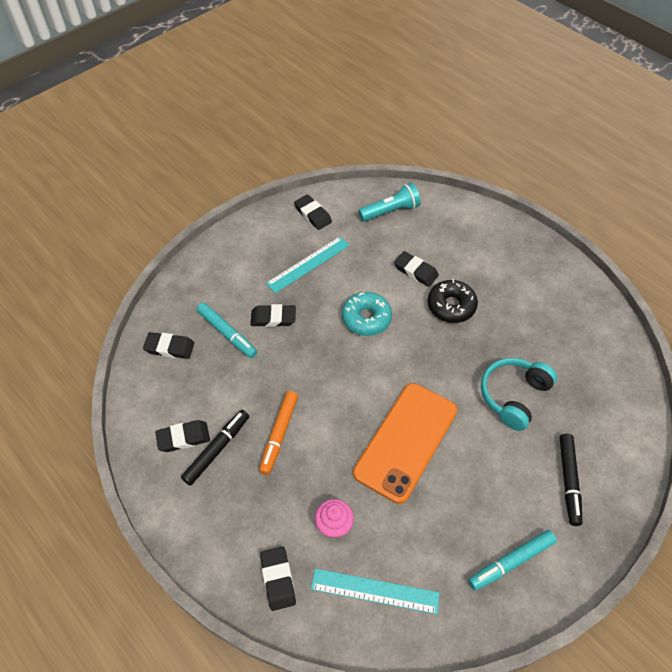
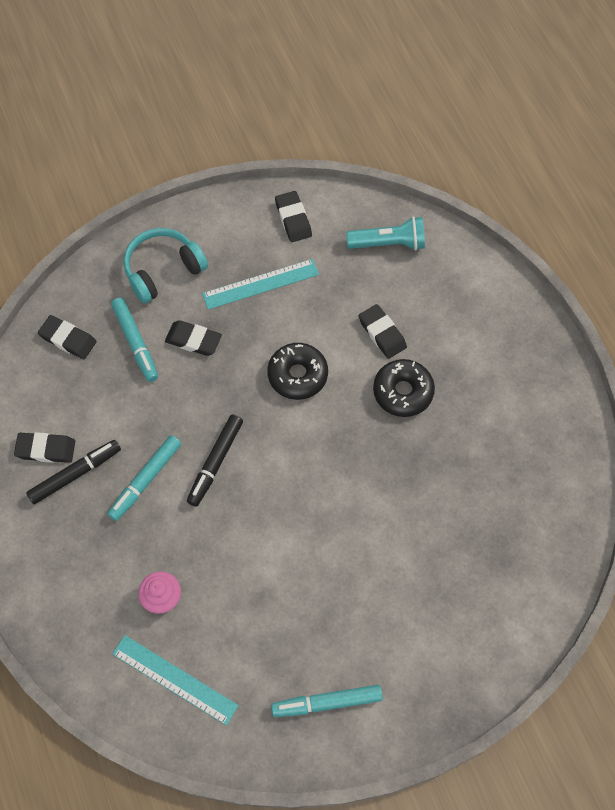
camera: 20 degrees right, 10 degrees up
orange marker [259,391,298,475] -> turquoise marker [107,435,181,521]
black eraser [260,546,296,611] -> none
turquoise donut [342,292,392,336] -> black donut [267,343,328,400]
orange phone [353,383,457,504] -> none
turquoise headphones [481,358,557,431] -> turquoise headphones moved to [123,228,208,304]
black marker [559,434,583,526] -> black marker moved to [187,414,243,507]

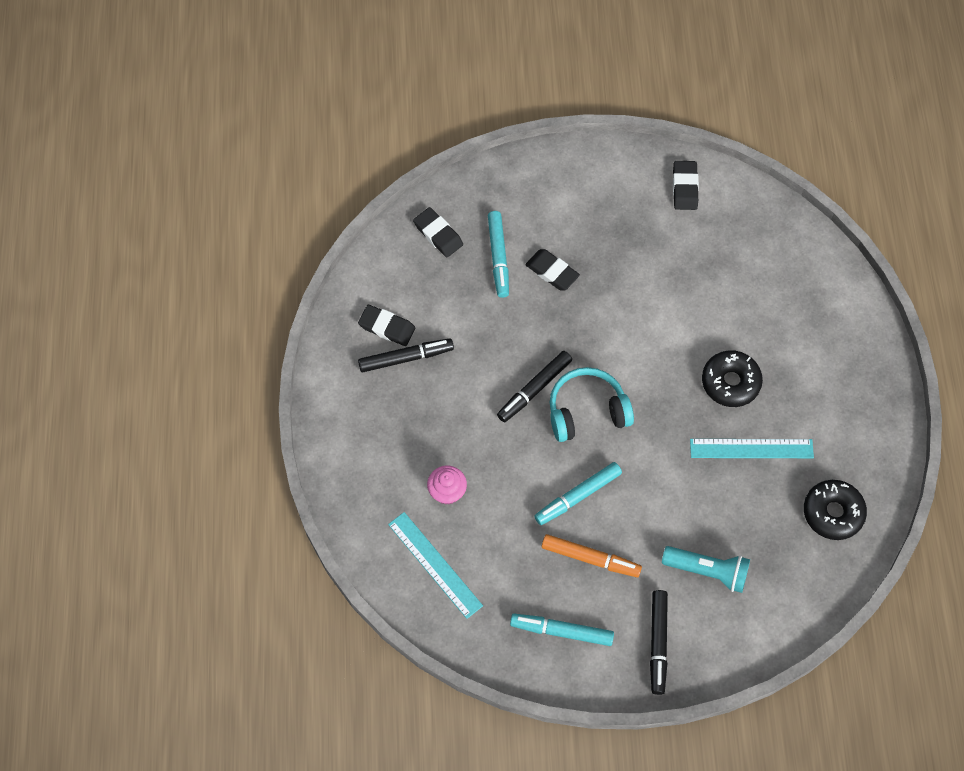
camera: 20 degrees right, 0 degrees up
turquoise marker [107,435,181,521] -> turquoise marker moved to [534,462,622,525]
turquoise headphones [123,228,208,304] -> turquoise headphones moved to [550,367,634,442]
turquoise ruler [202,259,319,310] -> turquoise ruler moved to [690,439,814,458]
black donut [267,343,328,400] -> black donut moved to [804,480,867,540]
turquoise flashlight [346,216,425,251] -> turquoise flashlight moved to [662,546,750,593]
black eraser [359,304,407,359] -> none
none -> orange marker [542,534,642,577]
none -> black marker [650,590,668,695]

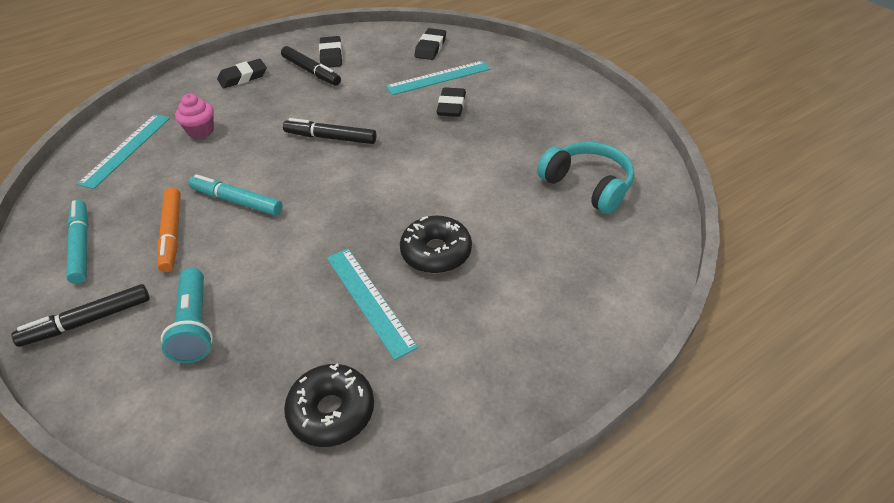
camera: 60 degrees right, 20 degrees down
turquoise marker [488,211,509,298] -> turquoise ruler [386,61,490,95]
turquoise headphones [550,367,634,442] -> turquoise headphones moved to [537,142,634,214]
black eraser [673,161,699,210] -> black eraser moved to [217,59,267,88]

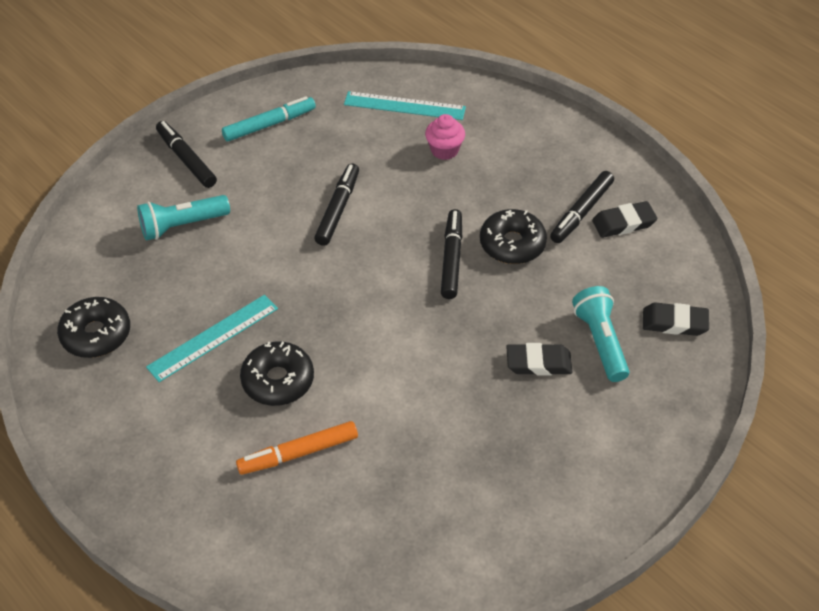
camera: 80 degrees right, 5 degrees up
orange marker [157,187,181,272] -> orange marker moved to [236,421,358,475]
turquoise marker [189,174,283,216] -> black marker [314,163,359,246]
black eraser [217,59,267,88] -> none
turquoise ruler [386,61,490,95] -> turquoise flashlight [572,286,629,382]
turquoise headphones [537,142,634,214] -> none
none -> black donut [480,209,547,264]

